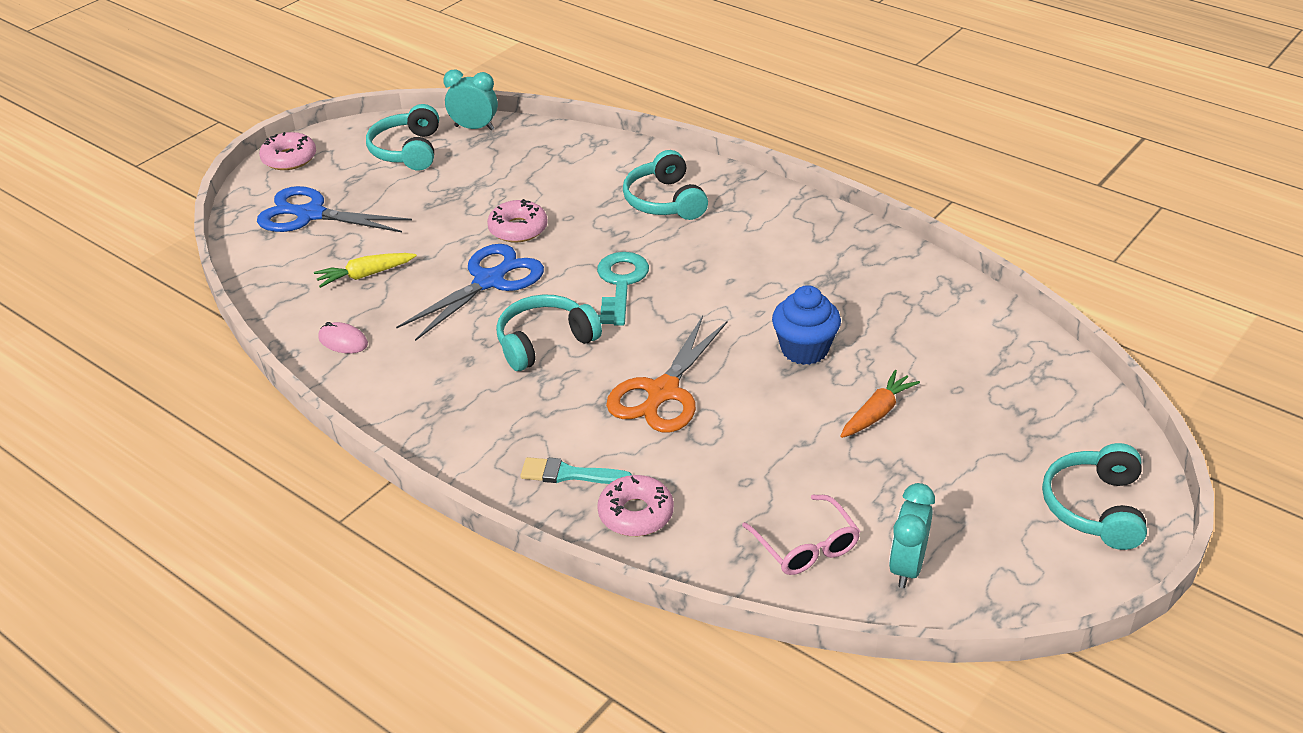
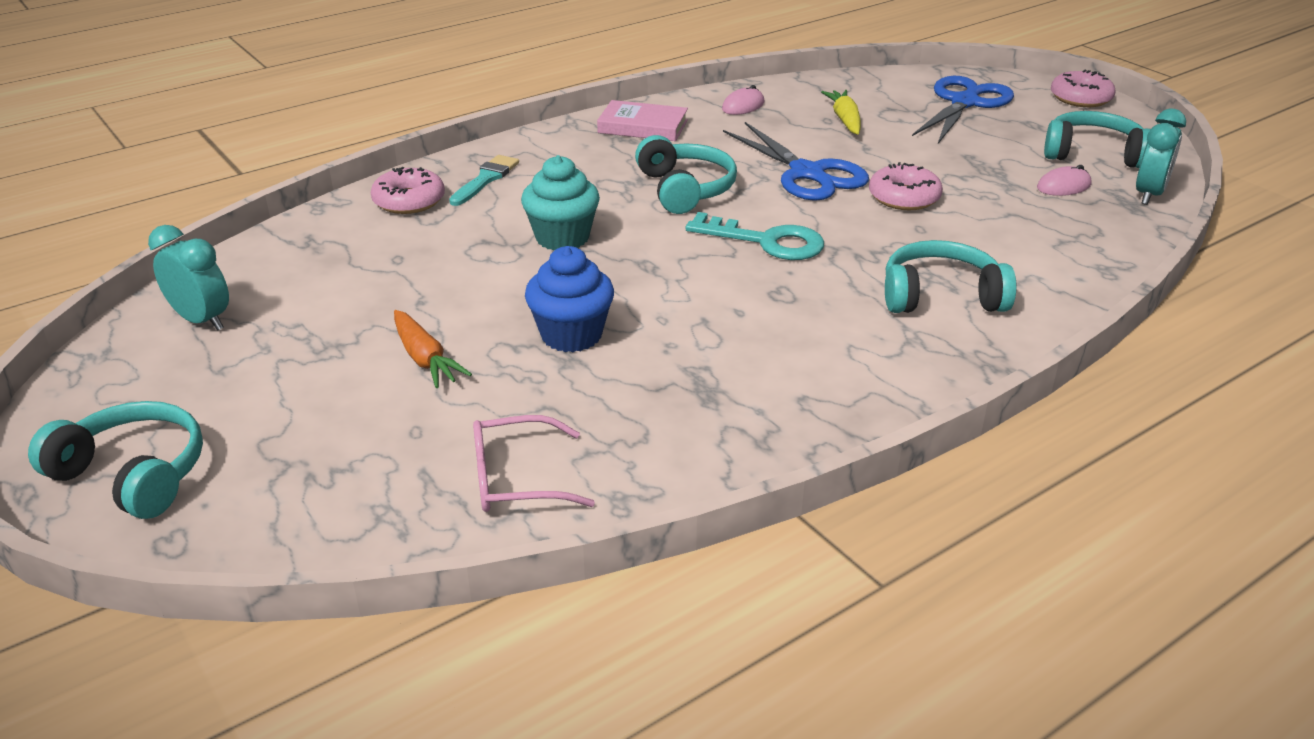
camera: 105 degrees right, 5 degrees down
orange scissors [606,316,728,433] -> turquoise cupcake [521,155,600,251]
pink glasses [742,495,860,575] -> pink glasses moved to [473,415,595,512]
none -> pink book [597,100,688,141]
none -> pink mouse [1037,165,1092,196]

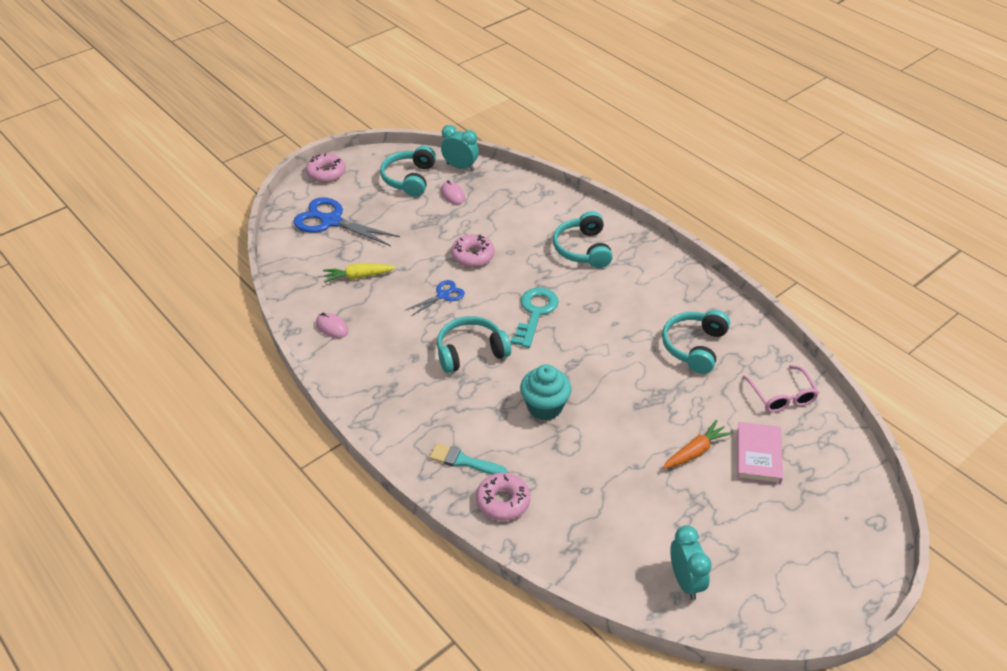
camera: 95 degrees left, 10 degrees up
turquoise headphones [28,401,203,519] -> turquoise headphones moved to [662,310,730,374]
turquoise clock [148,225,229,331] -> turquoise clock turned 135 degrees clockwise [670,525,712,600]
blue cupcake [525,246,614,352] -> none
pink book [597,100,688,141] -> pink book moved to [737,422,783,485]
blue scissors [723,122,869,201] -> blue scissors [406,280,465,316], size x0.53

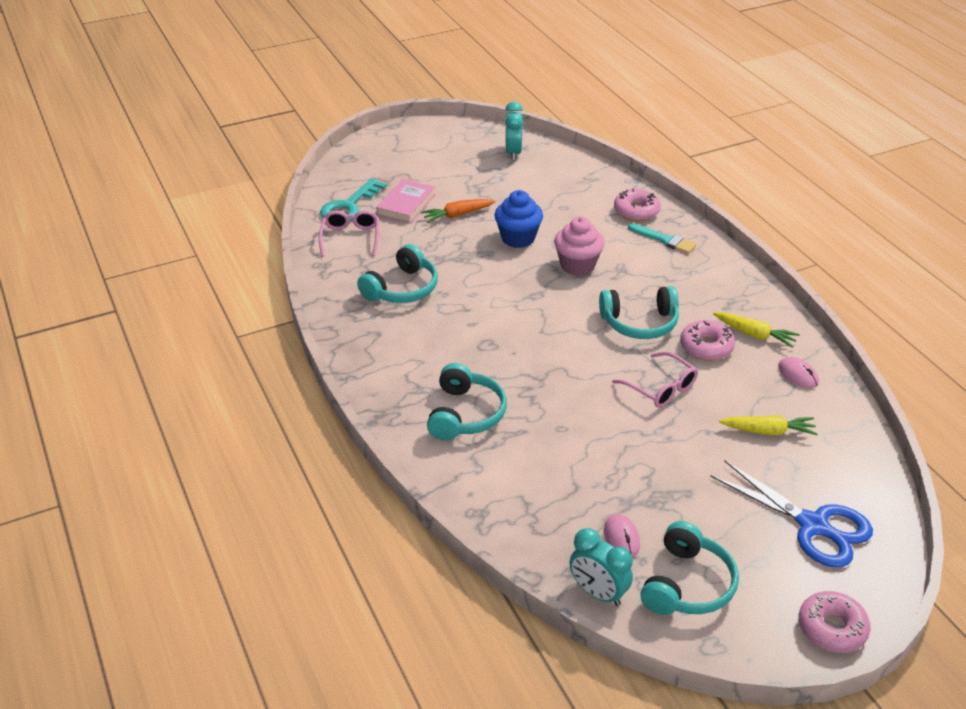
camera: 165 degrees left, 5 degrees down
blue scissors [406,280,465,316] -> pink glasses [612,351,698,408]
pink donut [451,234,495,267] -> pink donut moved to [680,320,735,361]
turquoise key [510,288,559,348] -> turquoise key moved to [320,178,387,221]
turquoise cupcake [520,364,572,421] -> pink cupcake [554,216,605,276]
none -> blue cupcake [495,190,543,248]
none -> yellow carrot [713,312,800,348]

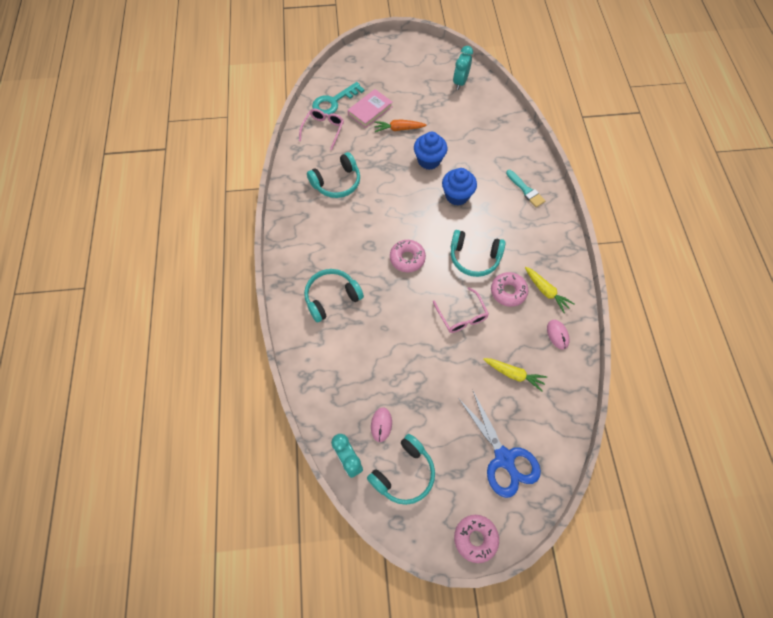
camera: 20 degrees right, 25 degrees up
turquoise headphones [427,363,507,440] -> turquoise headphones turned 150 degrees counterclockwise [304,269,364,322]
pink cupcake [554,216,605,276] -> blue cupcake [442,168,477,206]
pink donut [614,189,661,221] -> pink donut moved to [390,240,426,272]

